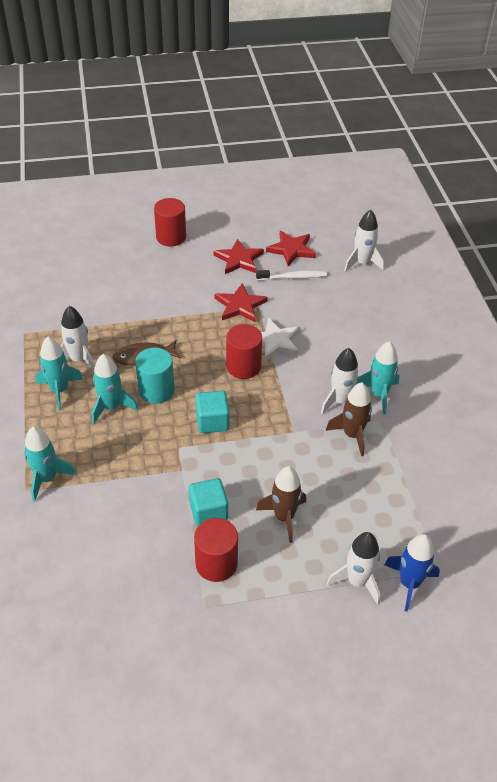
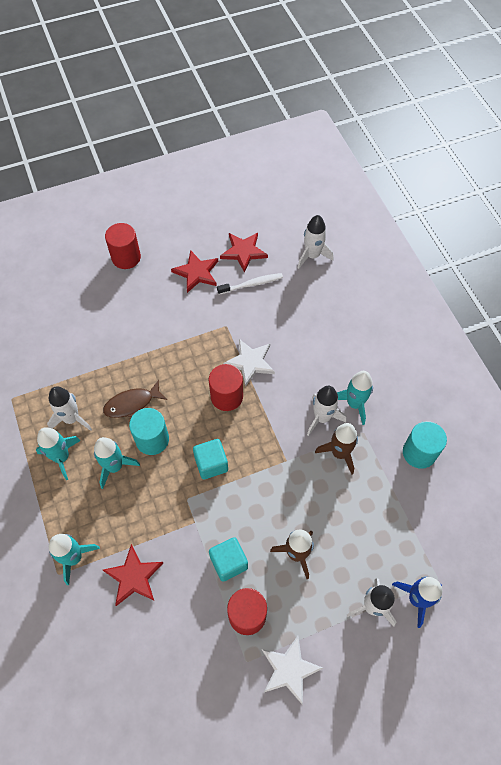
camera: 10 degrees left, 15 degrees up
red star [215,283,268,322] -> red star moved to [103,544,163,606]
none -> white star [262,636,323,705]
none -> turquoise cylinder [403,421,447,469]

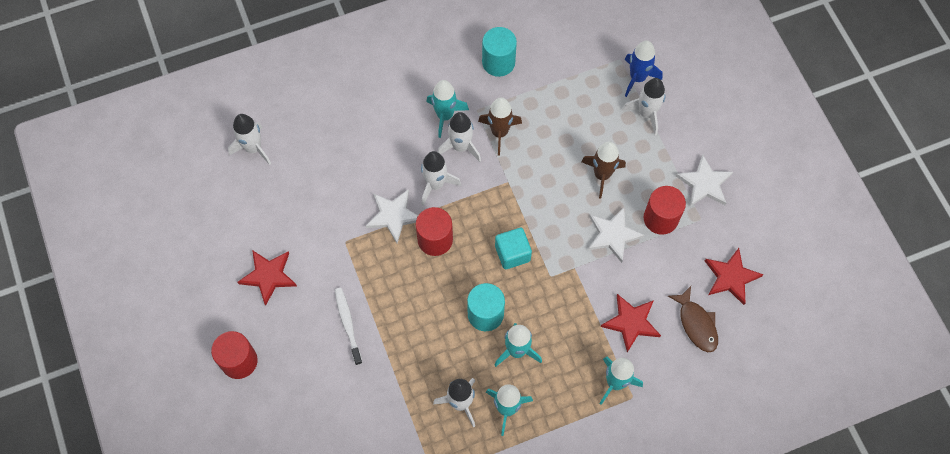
camera: 90 degrees left, 5 degrees up
brown fish [103,380,167,418] -> brown fish moved to [668,286,718,352]
turquoise cube [209,537,248,582] -> white star [588,207,644,263]
white toothbrush [217,273,283,295] -> white toothbrush moved to [335,288,363,365]
red star [220,233,268,273] -> red star moved to [705,248,764,305]
none -> white rocket [421,151,461,205]

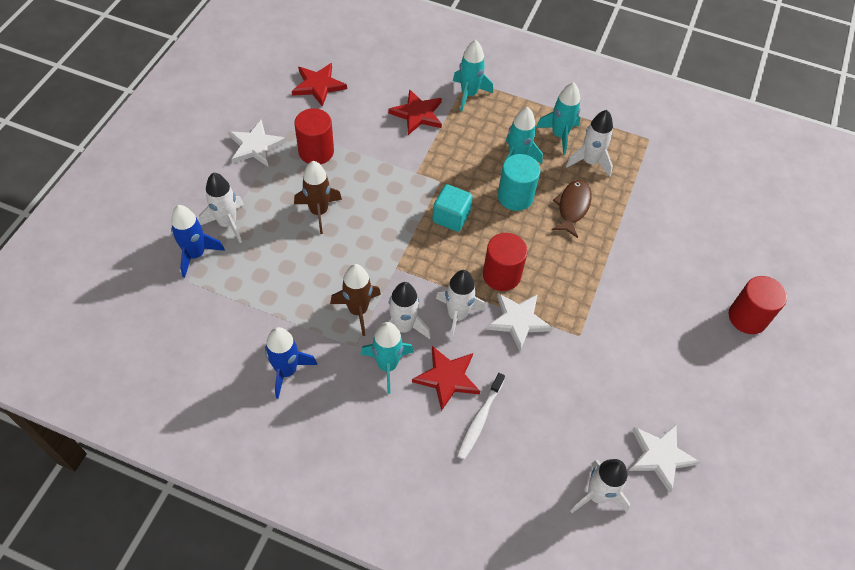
camera: 140 degrees left, 10 degrees down
red star [237,250,297,306] -> red star moved to [412,346,480,411]
white toothbrush [335,288,363,365] -> white toothbrush moved to [457,373,505,460]
turquoise cylinder [482,27,517,77] -> blue rocket [265,327,317,399]
white star [588,207,644,263] -> white star moved to [629,424,700,493]
brown fish [668,286,718,352] -> brown fish moved to [552,180,592,238]

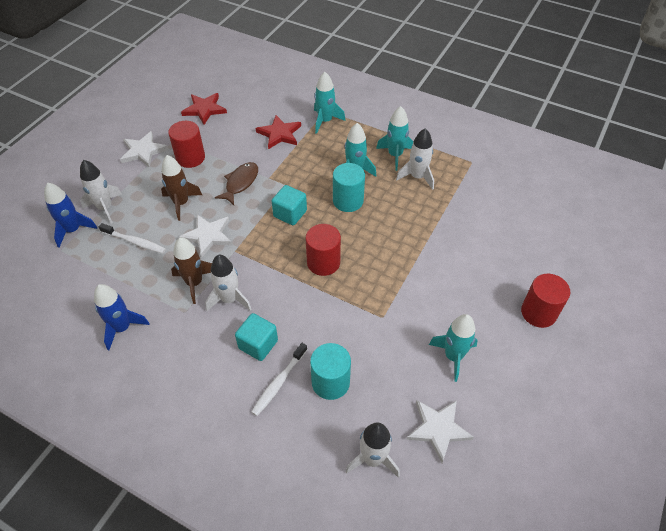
camera: 10 degrees right, 5 degrees down
turquoise rocket [361,322,414,394] -> turquoise rocket moved to [429,314,478,382]
red star [412,346,480,411] -> turquoise cube [235,313,278,361]
white rocket [436,270,486,341] -> none
white star [486,293,553,351] -> white star moved to [179,214,232,258]
brown fish [552,180,592,238] -> brown fish moved to [215,162,258,205]
none -> white toothbrush [99,223,166,253]
none -> turquoise cylinder [310,343,351,400]

